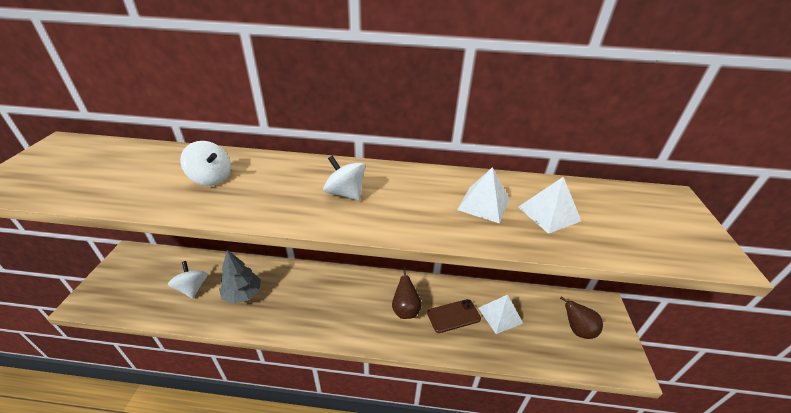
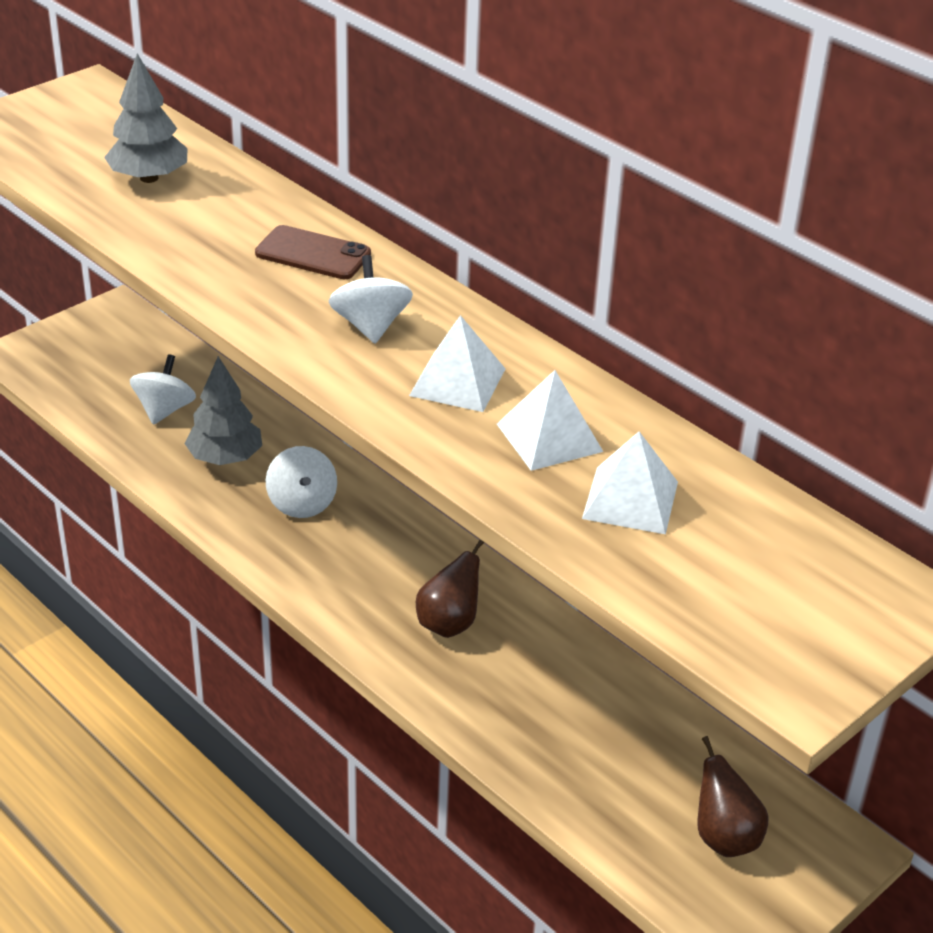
camera: 40 degrees right, 0 degrees up
white spinning top [180,141,231,186] -> white spinning top moved to [266,446,337,518]
brown phone [427,299,481,333] -> brown phone moved to [255,225,371,279]
white pyramid [478,295,523,334] -> white pyramid moved to [409,315,506,412]
none -> grey tree [104,53,188,183]

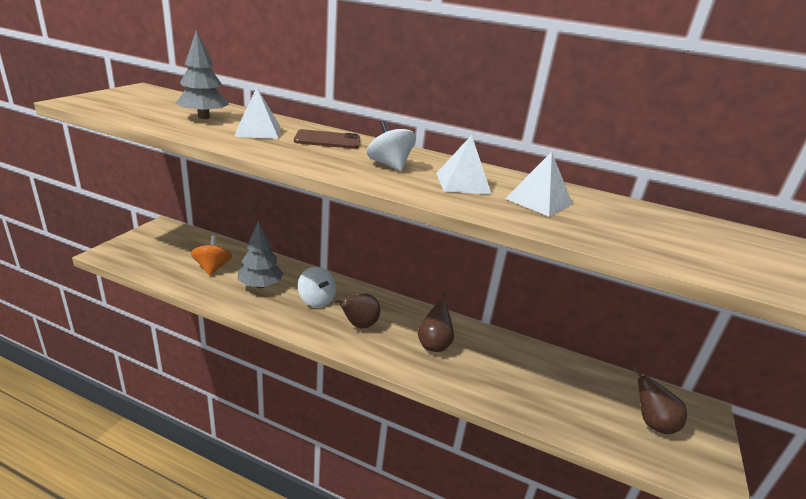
camera: 25 degrees left, 10 degrees down
white spinning top [130,354,196,425] -> orange spinning top [191,235,232,276]
white pyramid [582,432,678,534] -> white pyramid moved to [234,88,280,139]
none -> brown pear [333,293,380,329]

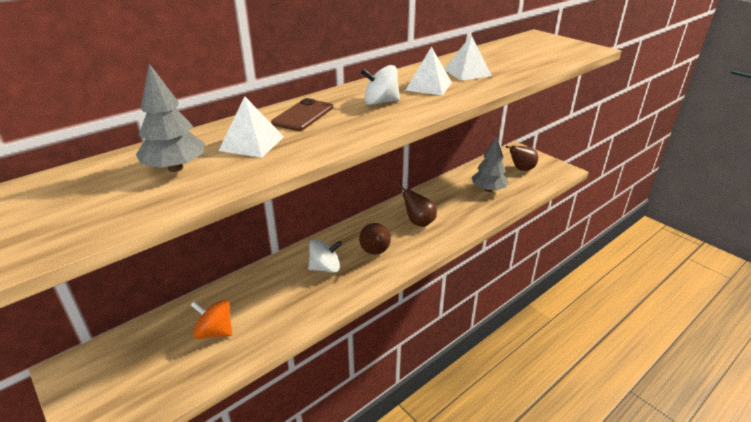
camera: 60 degrees left, 5 degrees up
grey tree [238,221,283,289] -> grey tree moved to [472,136,509,192]

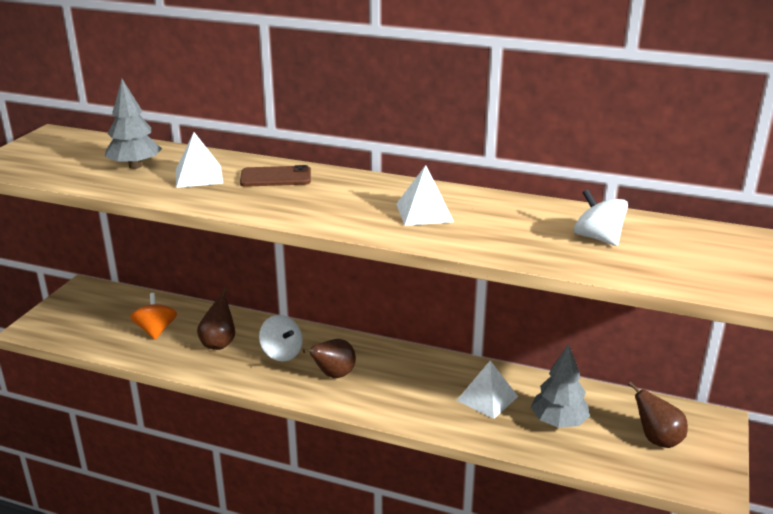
camera: 60 degrees right, 5 degrees down
white spinning top [361,65,400,105] -> white spinning top moved to [574,189,628,246]
brown pear [398,184,437,227] -> brown pear moved to [197,288,235,350]
white pyramid [444,35,492,81] -> white pyramid moved to [456,361,518,419]

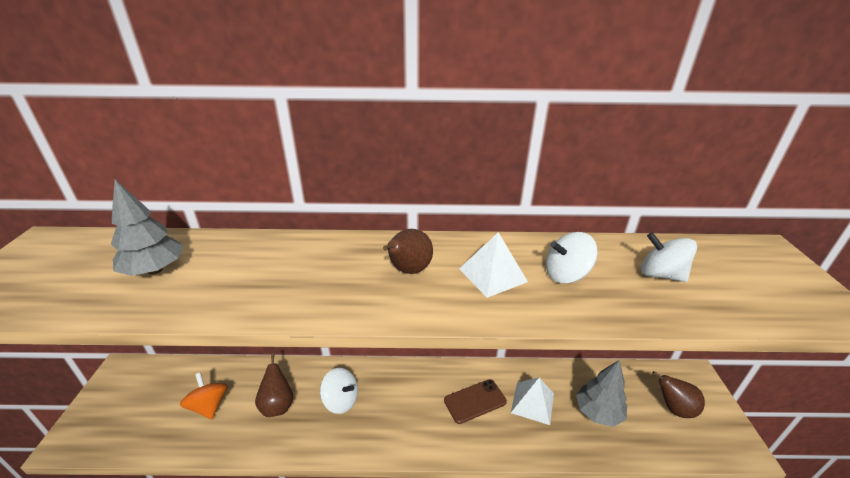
camera: 20 degrees left, 5 degrees up
white pyramid [176,132,223,188] -> none
brown phone [240,165,311,187] -> brown phone moved to [444,379,507,424]
brown pear [303,339,356,378] -> brown pear moved to [383,229,433,274]
none -> white spinning top [546,232,598,284]

